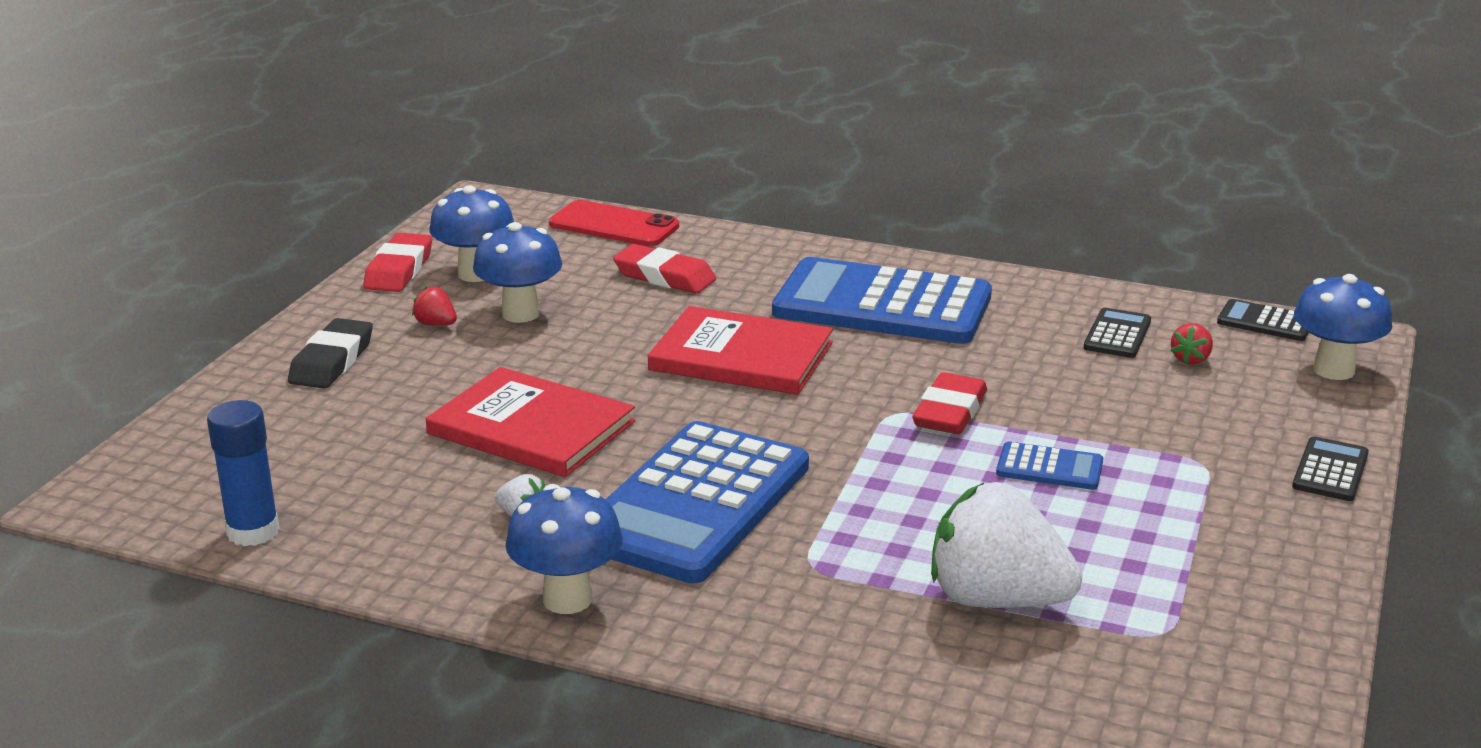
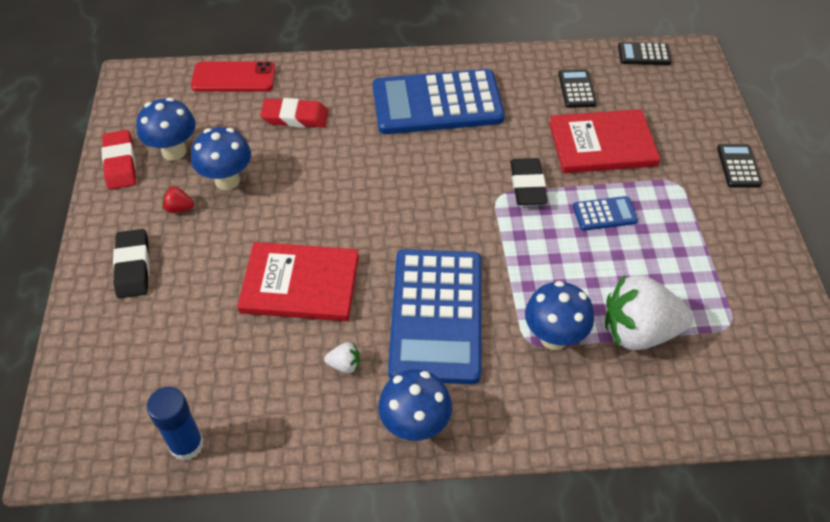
camera: 25 degrees left, 25 degrees up
red book [648,306,833,395] -> red book moved to [549,109,660,173]
red eraser [912,372,987,434] -> black eraser [510,158,548,205]
red strawberry [1171,323,1213,365] -> none
blue mushroom [1294,274,1392,380] -> blue mushroom moved to [525,281,594,350]

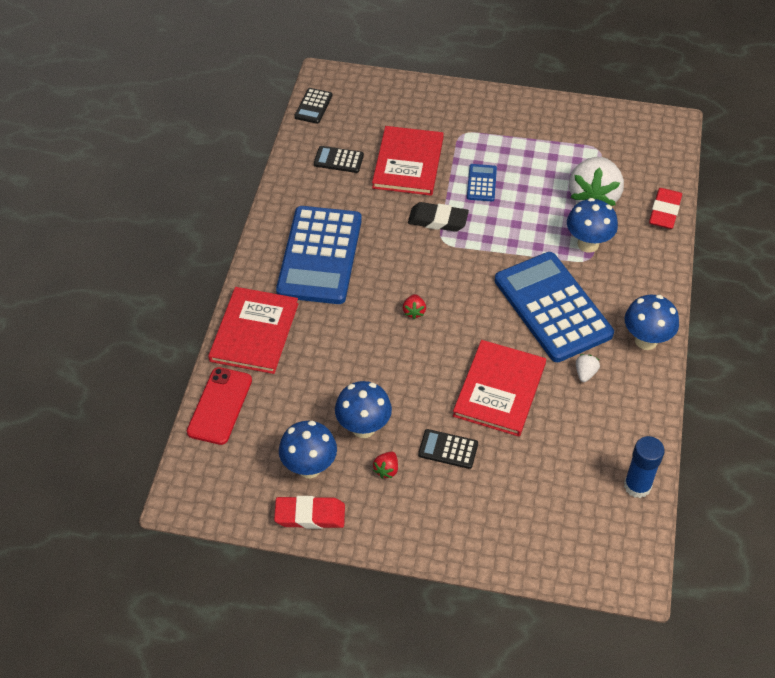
camera: 75 degrees left, 0 degrees up
black eraser [113,229,149,298] -> none
red eraser [260,98,328,127] -> red eraser moved to [649,188,682,229]
blue calculator [388,249,482,384] -> blue calculator turned 135 degrees counterclockwise [495,252,614,362]
black calculator [717,144,762,188] -> black calculator moved to [418,429,478,469]
none -> red book [208,287,298,374]
none -> red strawberry [403,294,426,319]

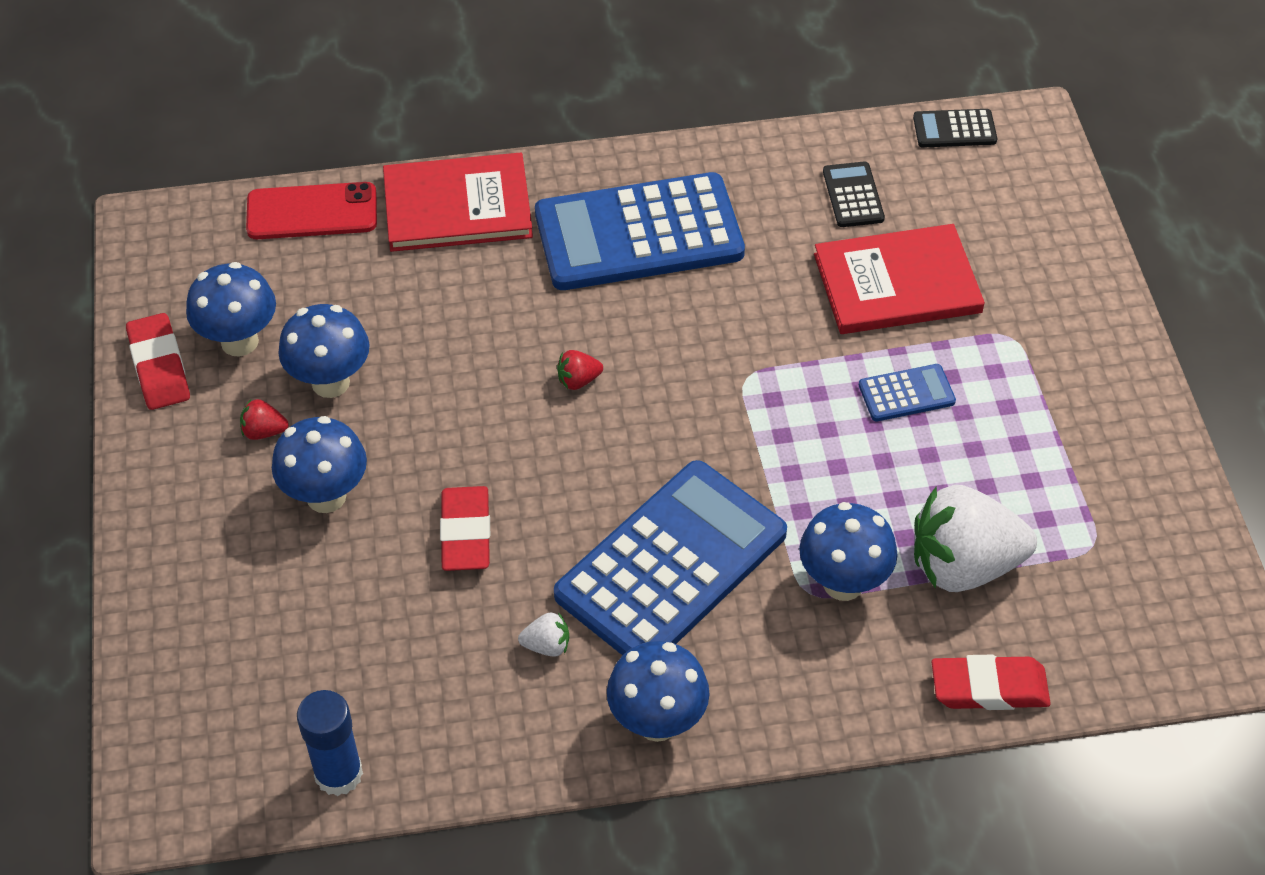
camera: 70 degrees right, 0 degrees up
black eraser [408,202,469,232] -> none
black calculator [418,429,478,469] -> blue mushroom [272,416,367,513]
red book [453,340,546,437] -> red eraser [440,486,490,571]

